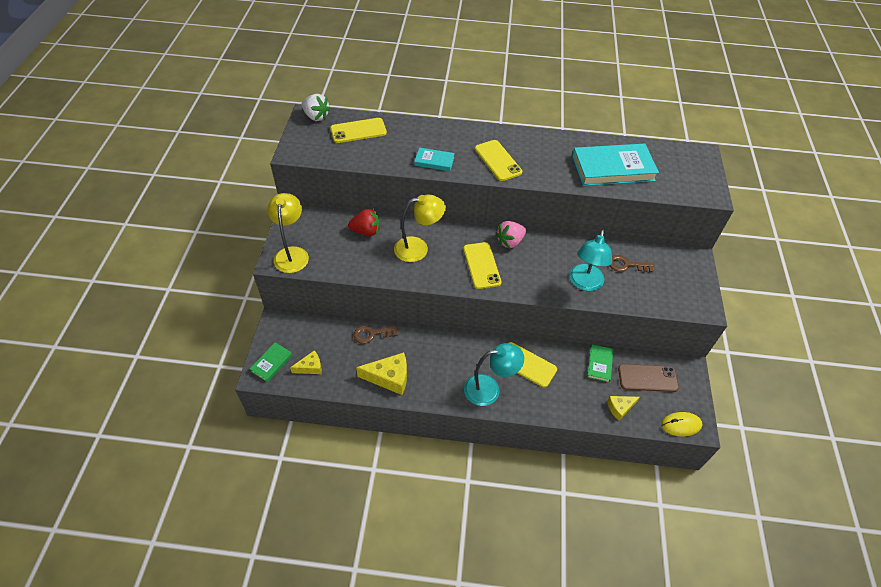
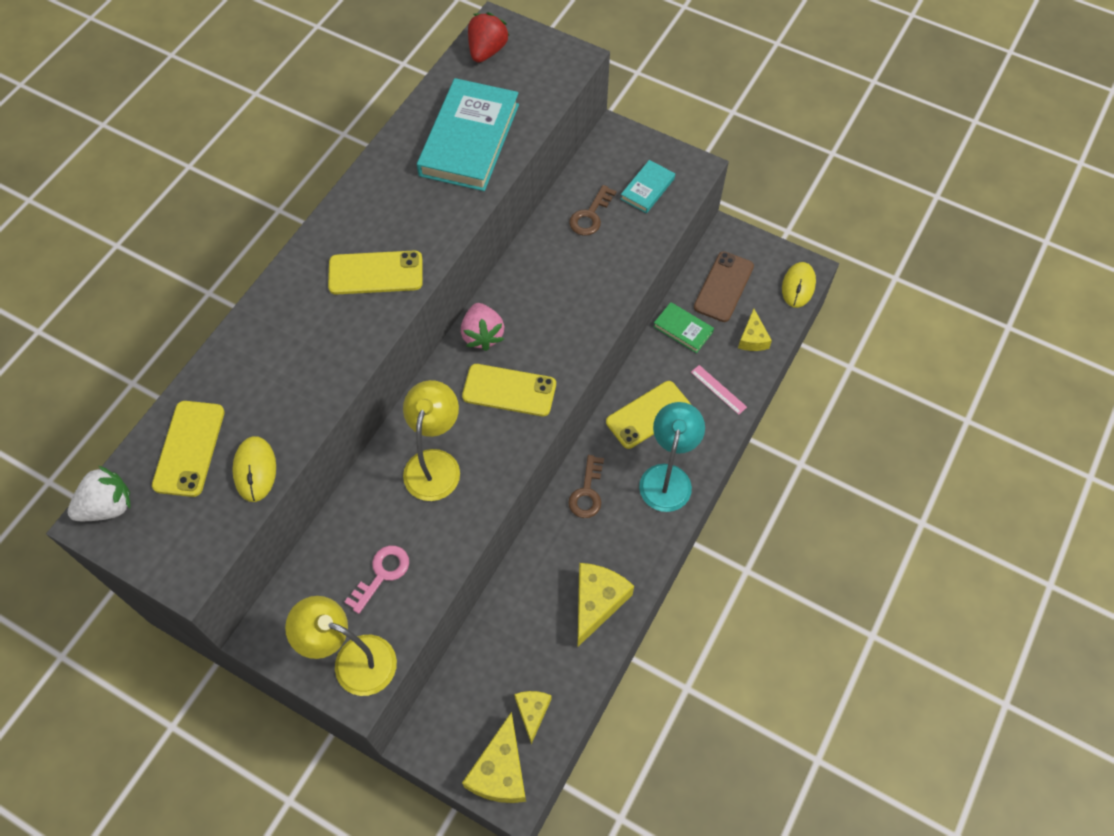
camera: 65 degrees left, 10 degrees up
green book [250,342,292,382] -> yellow cheese [462,712,526,803]
red strawberry [348,209,380,236] -> red strawberry moved to [468,12,510,63]
brown key [354,326,398,344] -> brown key moved to [568,455,604,518]
turquoise book [415,148,455,171] -> turquoise book moved to [621,160,675,213]
turquoise lamp [570,230,612,291] -> none
none -> yellow mouse [232,436,276,502]
none -> pink key [345,546,409,614]
none -> pink ruler [691,365,747,415]

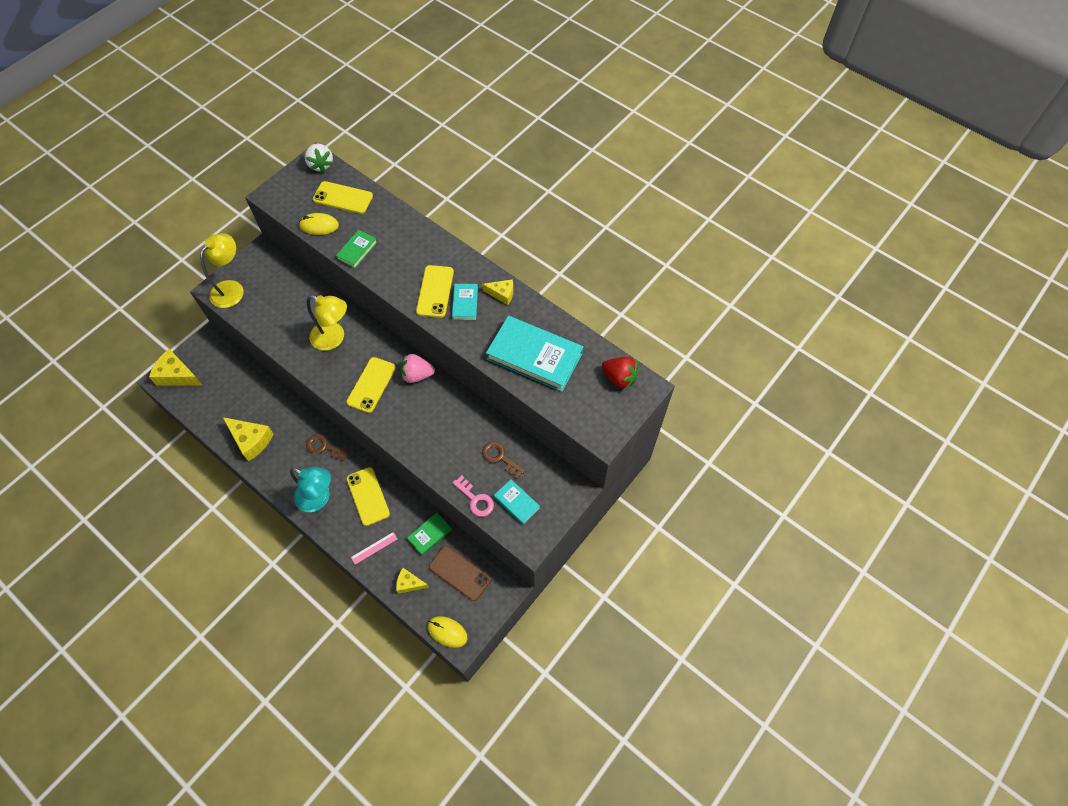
camera: 100 degrees right, 0 degrees up
pink key [345,546,409,614] -> pink key moved to [453,475,494,517]
yellow cheese [514,691,551,744] -> yellow cheese moved to [482,279,513,305]
none -> green book [336,230,377,268]
none -> turquoise book [452,284,478,320]

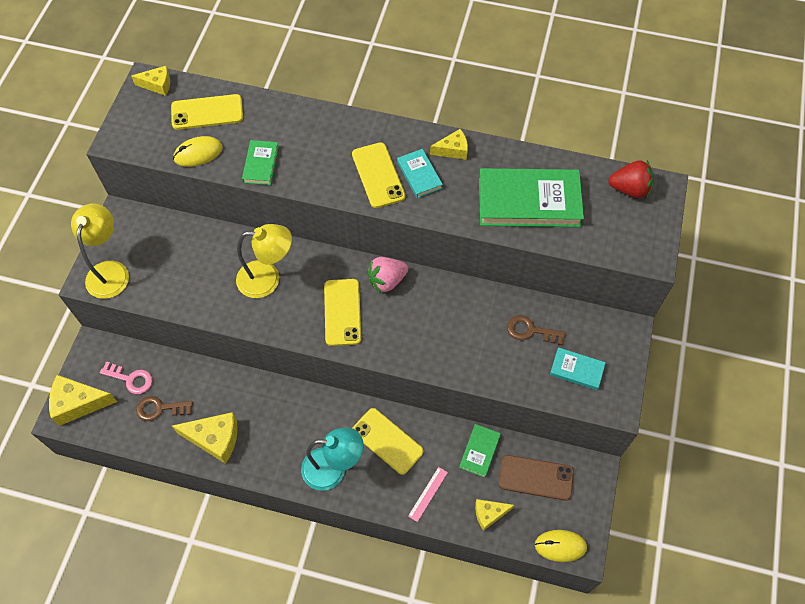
camera: 25 degrees left, 0 degrees up
white strawberry [305,143,334,173] -> yellow cheese [131,66,170,96]
brown key [306,434,349,461] -> brown key moved to [136,396,193,421]
pink key [453,475,494,517] -> pink key moved to [100,361,152,394]
turquoise book [486,316,583,392] -> green book [479,168,584,227]

